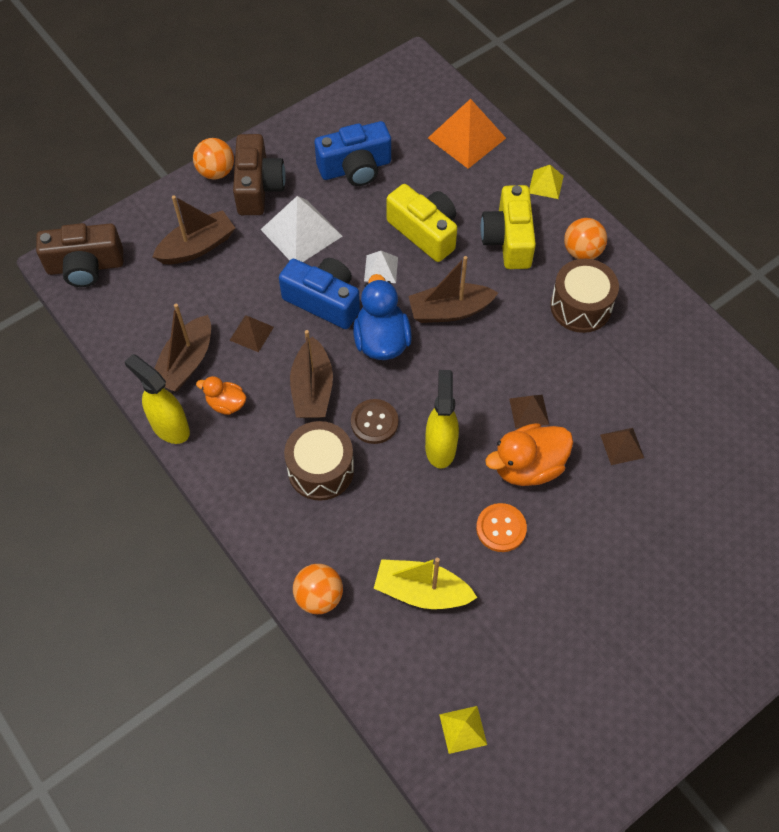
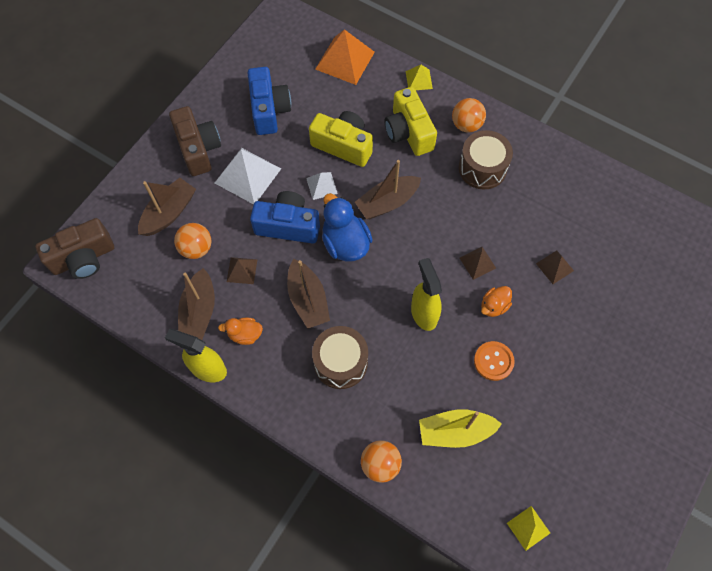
camera: 20 degrees left, 5 degrees up
orange ball [193,138,234,180] -> orange ball moved to [174,223,211,259]
blue camera [315,121,391,186] -> blue camera turned 60 degrees counterclockwise [248,67,291,135]
brown button [351,399,398,444] -> none
orange duck [485,423,573,486] -> orange duck [481,286,512,317], size x0.56

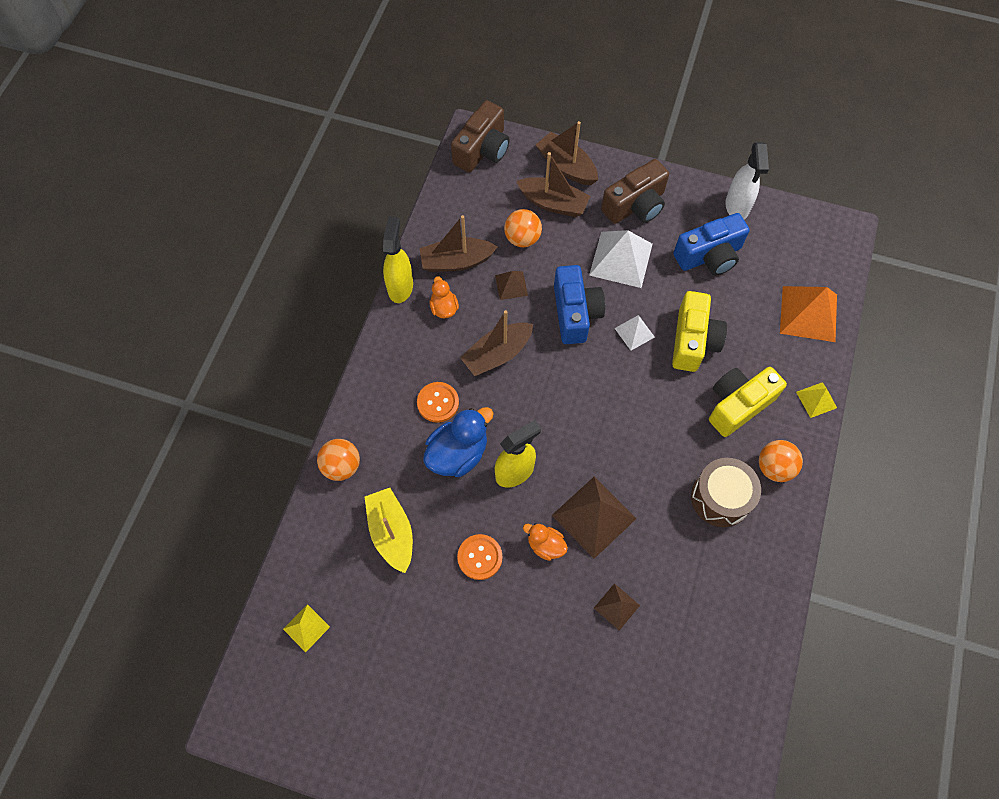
camera: 75 degrees right, 0 degrees up
brown camera [35,218,114,279] -> brown camera turned 105 degrees counterclockwise [451,100,510,172]
brown drum [312,326,368,389] -> orange button [417,382,459,423]
blue duck [322,193,373,261] -> blue duck moved to [423,407,494,477]
brown boat [355,160,421,219] -> brown boat moved to [536,121,598,185]
brown pyramid [460,247,496,280] -> brown pyramid [552,477,636,559], size x1.88
none -> white spray bottle [725,143,769,220]

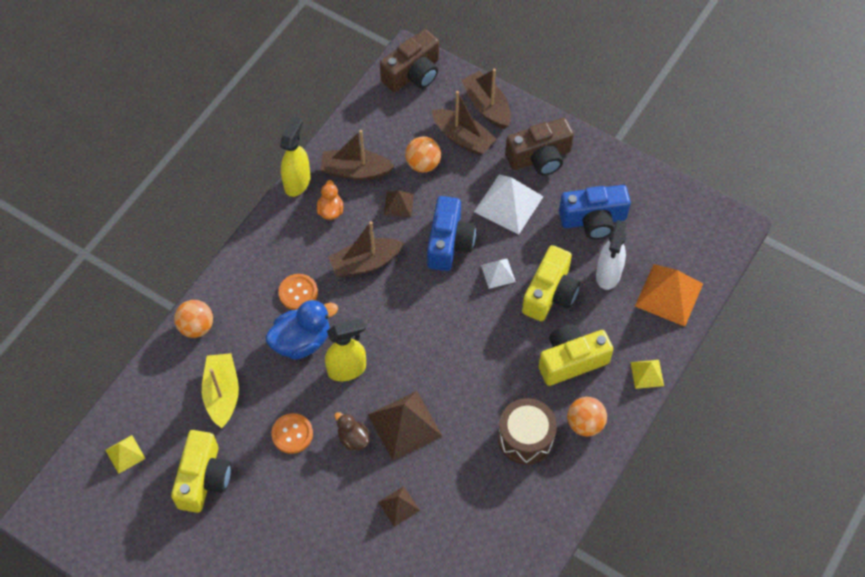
camera: 15 degrees right, 5 degrees down
orange duck [523,523,568,561] -> brown duck [334,412,370,451]
white spray bottle [725,143,769,220] -> white spray bottle moved to [596,220,627,290]
none -> yellow camera [171,430,231,513]

